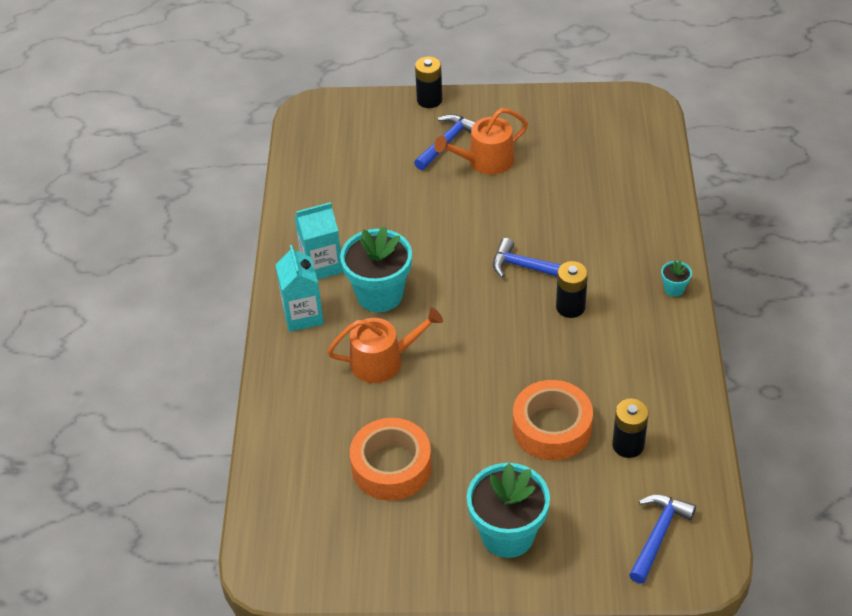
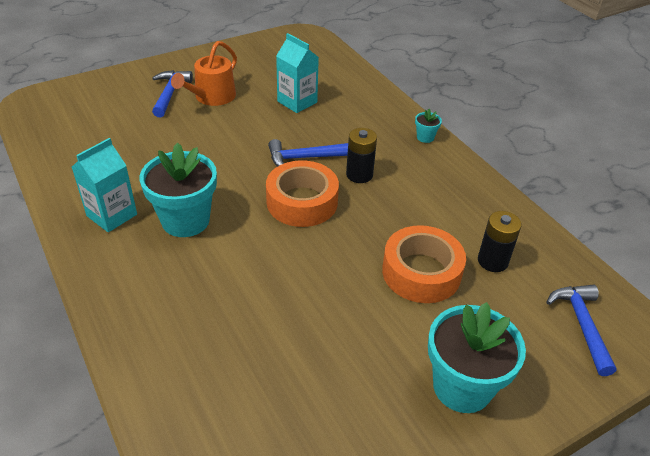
camera: 35 degrees left, 5 degrees down
turquoise carton [275,245,324,332] -> turquoise carton moved to [276,33,319,113]
orange watering can [327,307,443,383] -> none
orange tape [350,418,432,501] -> orange tape moved to [266,160,339,227]
black battery [415,56,442,108] -> none

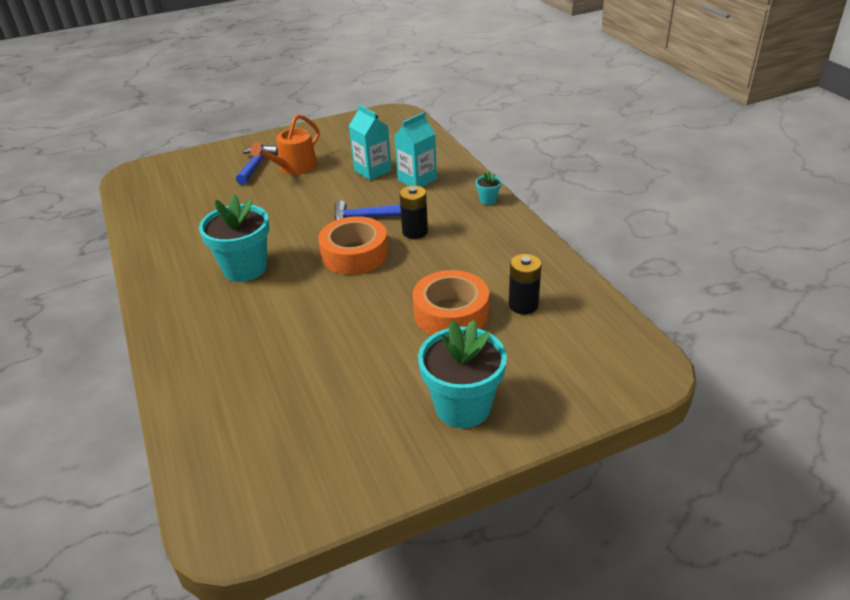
camera: 10 degrees right, 5 degrees down
turquoise carton [72,138,137,232] -> turquoise carton moved to [394,112,437,187]
blue hammer [546,284,616,376] -> none

